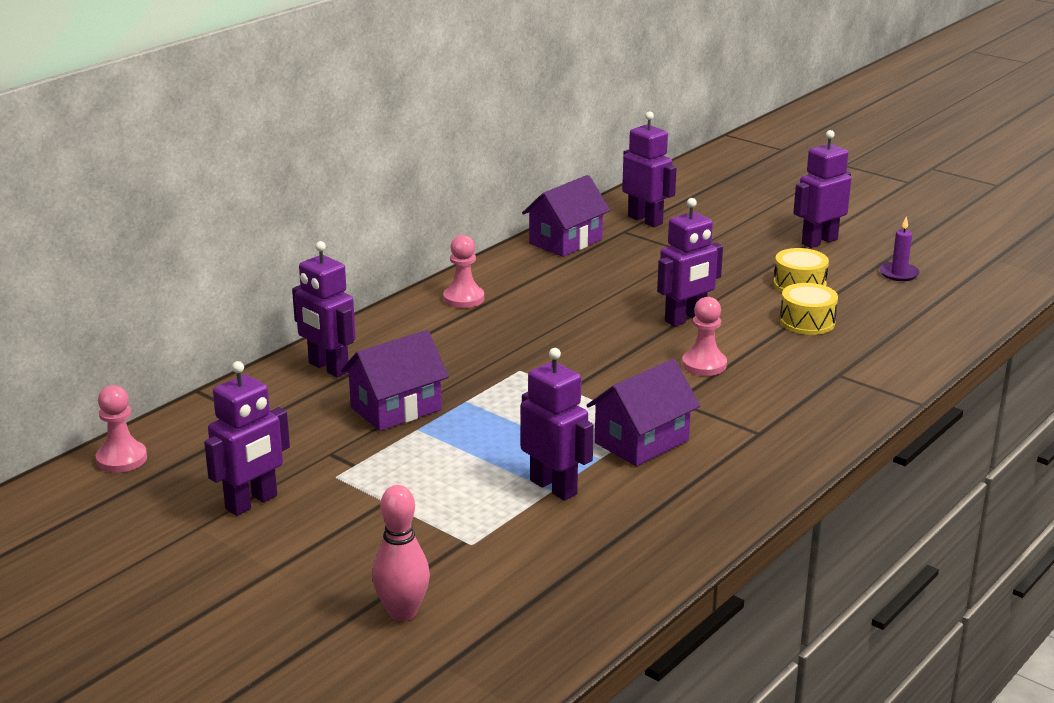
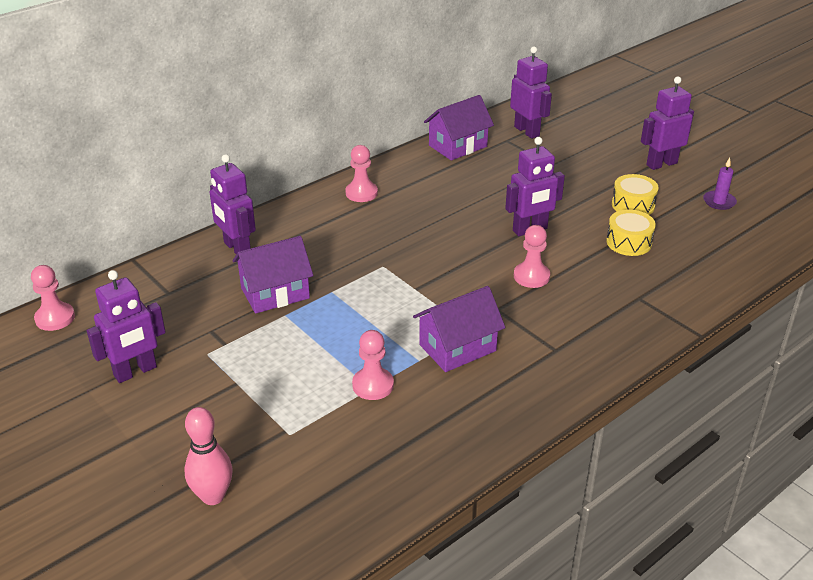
camera: 10 degrees right, 10 degrees up
purple robot [521,348,594,501] -> pink pawn [352,330,394,400]

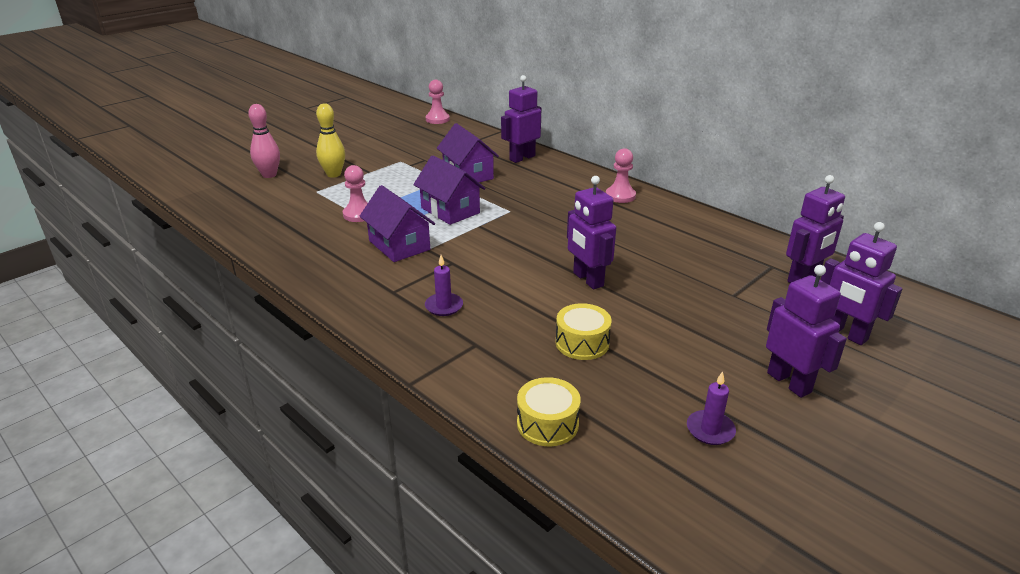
camera: 85 degrees right, 5 degrees down
purple robot [87,270,166,383] -> purple robot moved to [820,222,903,345]
purple house [424,95,494,161] -> purple house moved to [413,155,485,225]
pink pawn [514,225,550,288] -> none
yellow drum [612,174,658,215] -> yellow drum moved to [517,377,581,447]
none -> yellow bowling pin [316,103,345,178]
none -> purple candle [425,255,463,316]

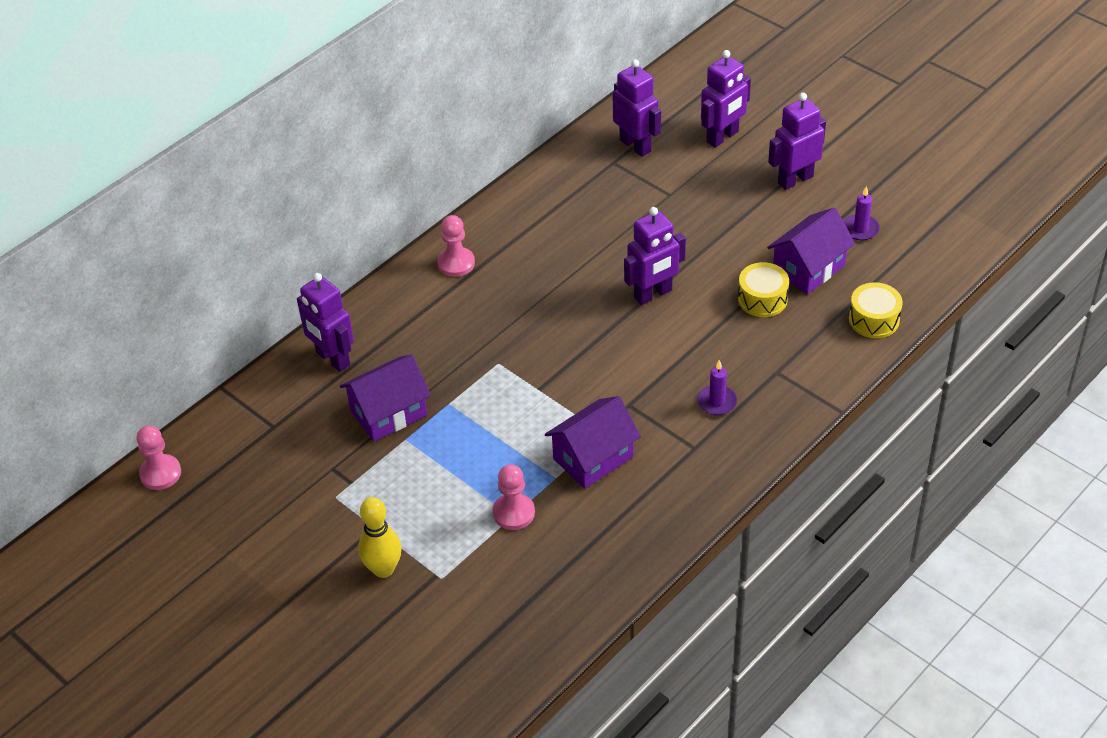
camera: 90 degrees left, 15 degrees up
pink bowling pin [248,104,280,178] -> none
purple house [413,155,485,225] -> purple house moved to [767,208,855,294]

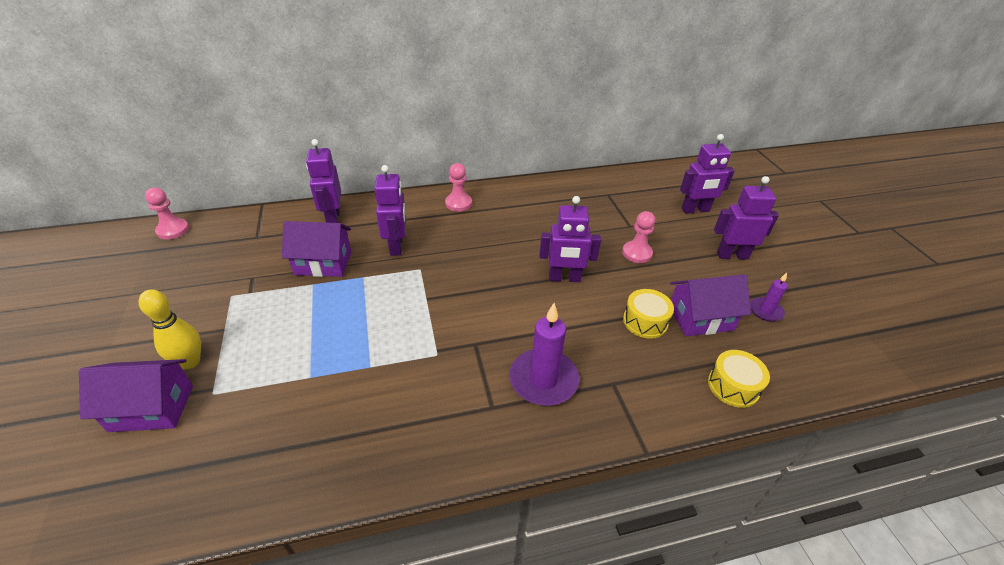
camera: 30 degrees right, 5 degrees down
pink pawn [493,464,535,530] -> pink pawn moved to [622,211,655,263]
purple house [545,396,641,489] -> purple house moved to [79,359,193,432]
purple robot [613,59,661,157] -> purple robot moved to [374,165,406,256]
purple candle [697,360,737,415] -> purple candle [509,303,579,406], size x1.83

